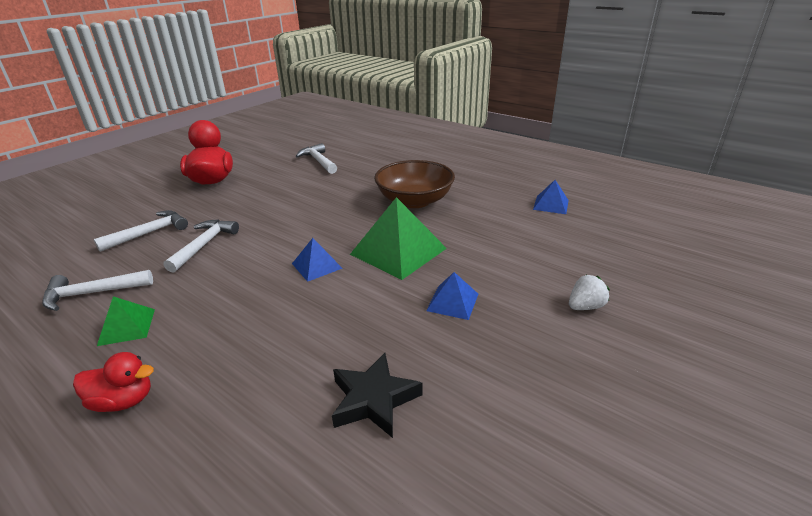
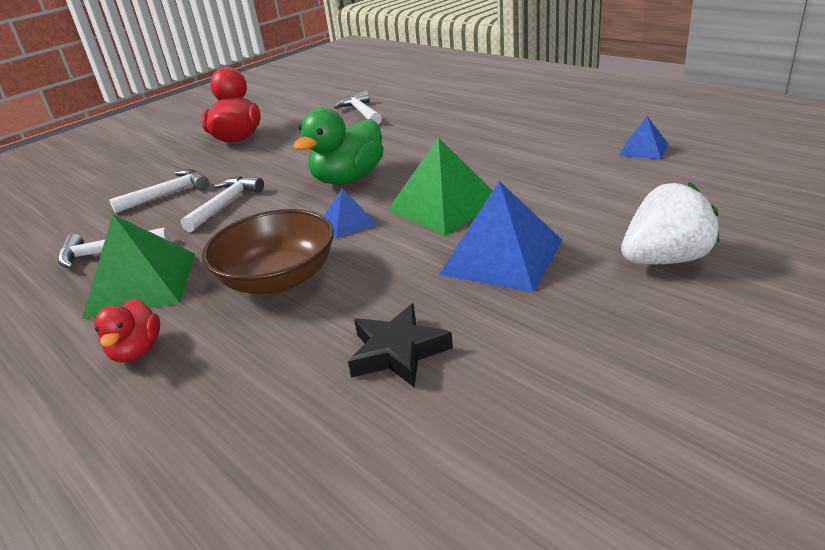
camera: 10 degrees right, 0 degrees up
red duck [73,352,154,412] -> red duck turned 75 degrees clockwise [94,299,160,362]
green pyramid [97,296,155,346] -> green pyramid [82,214,195,319], size x1.89
brown bowl [374,160,455,208] -> brown bowl moved to [202,209,334,294]
blue pyramid [426,272,478,320] -> blue pyramid [439,181,562,292], size x1.89
white strawberry [569,275,610,310] -> white strawberry [621,182,720,264], size x1.86
none -> green duck [293,107,384,185]

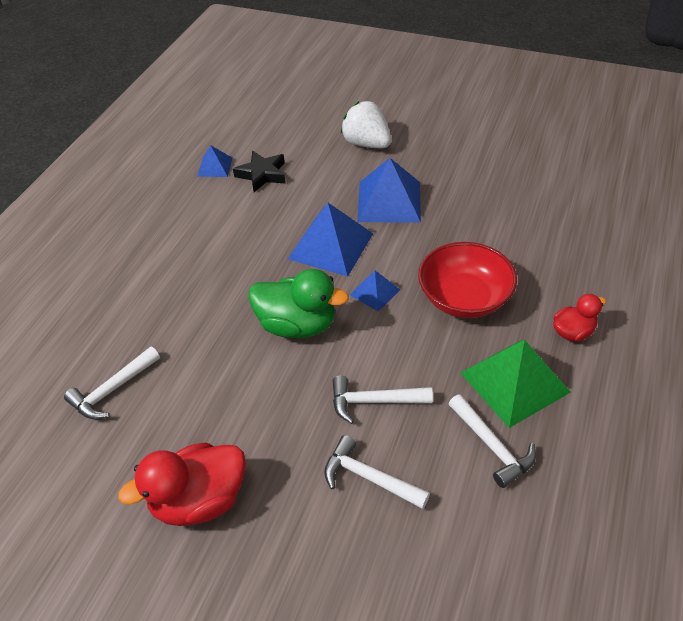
camera: 115 degrees left, 15 degrees up
brown bowl [202,209,334,294] -> red bowl [418,242,517,318]
black star [348,303,453,387] -> black star moved to [233,151,286,192]
green pyramid [387,138,493,235] -> blue pyramid [288,203,373,277]

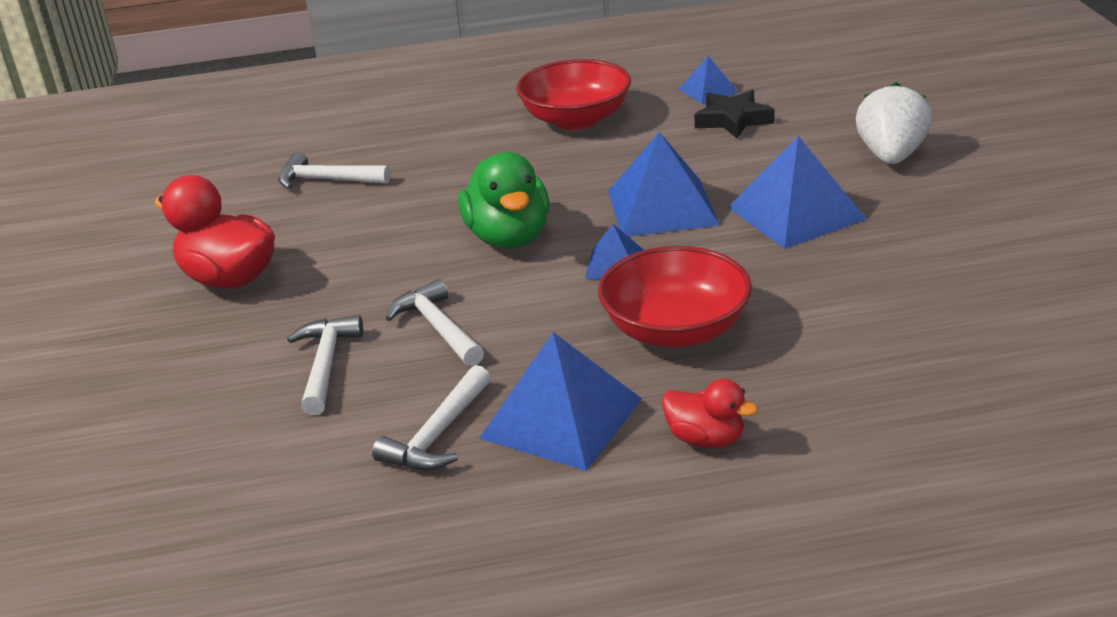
camera: 60 degrees right, 15 degrees down
green pyramid [461,340,571,428] -> blue pyramid [479,332,642,471]
none -> red bowl [516,59,631,130]

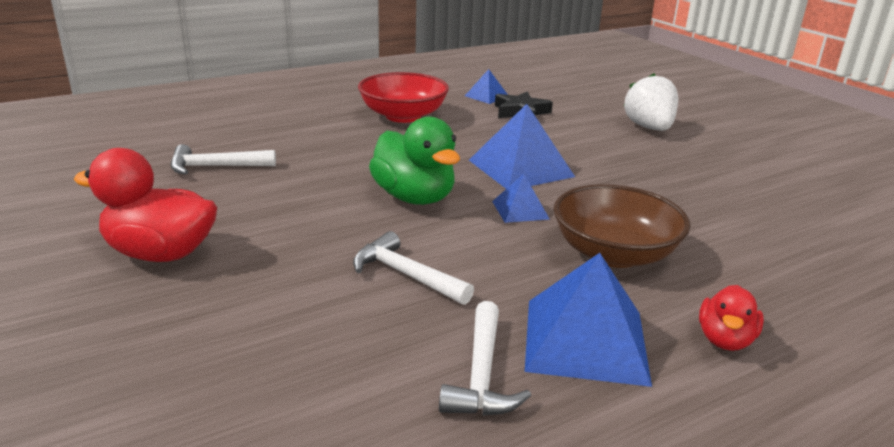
camera: 25 degrees left, 5 degrees down
white hammer [287,315,363,415] -> none
red bowl [598,246,752,348] -> brown bowl [554,184,691,268]
red duck [662,379,758,448] -> red duck turned 105 degrees clockwise [699,285,764,351]
blue pyramid [728,136,867,249] -> none

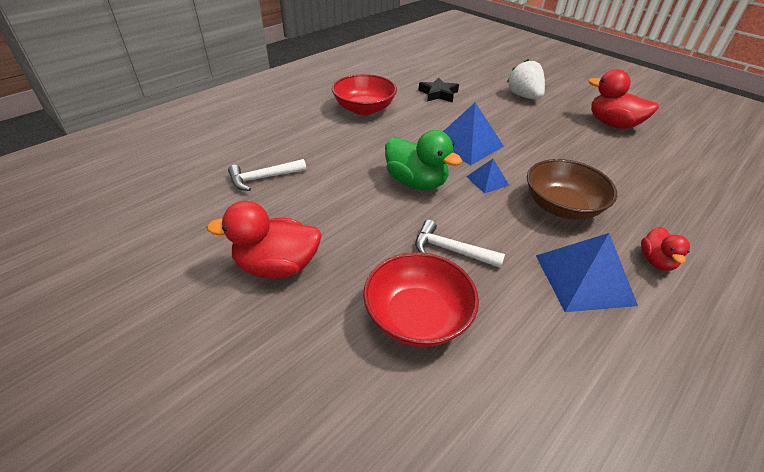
camera: 15 degrees left, 15 degrees up
white hammer [439,301,531,416] -> none
blue pyramid [465,69,508,104] -> none
none -> red bowl [363,252,479,347]
none -> red duck [588,69,659,129]

